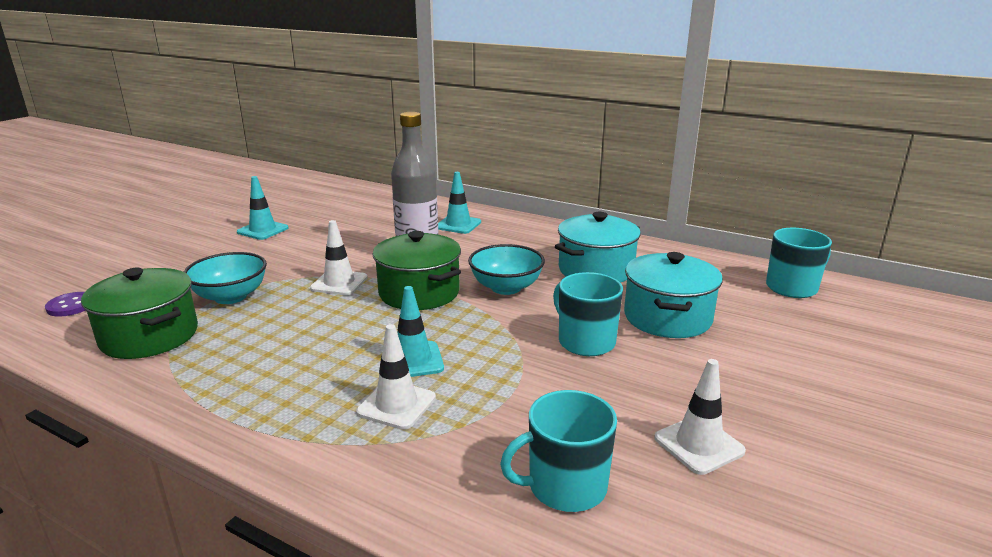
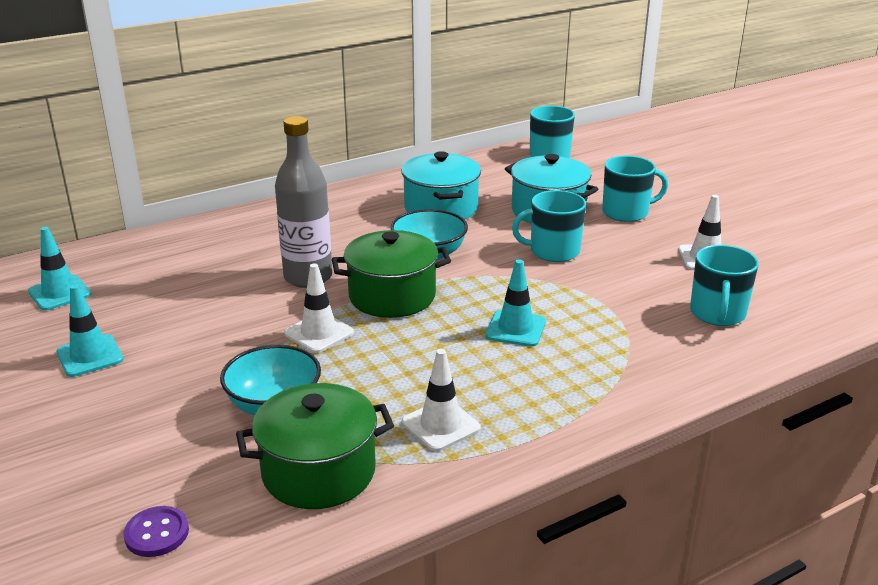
camera: 60 degrees left, 5 degrees up
white traffic cone [356,324,436,430] -> white traffic cone moved to [402,349,481,452]
turquoise traffic cone [438,172,481,234] -> turquoise traffic cone moved to [28,227,91,311]
none -> turquoise mug [602,156,668,222]

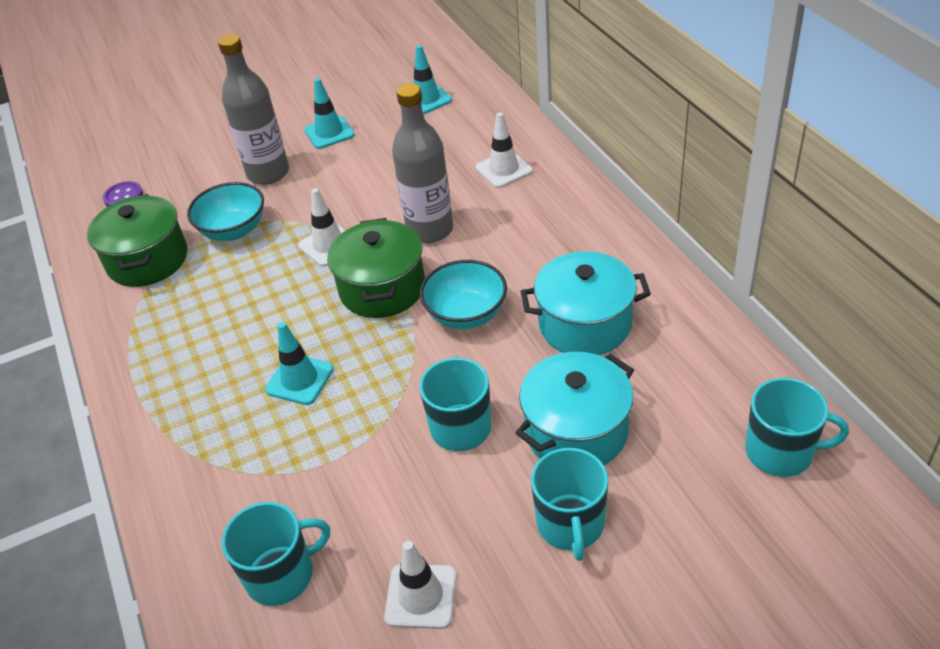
camera: 100 degrees right, 15 degrees up
white traffic cone [402,349,481,452] -> white traffic cone moved to [475,112,533,188]
turquoise mug [690,245,759,326] -> turquoise mug turned 135 degrees clockwise [222,502,330,606]
none -> grey bottle [218,34,289,185]

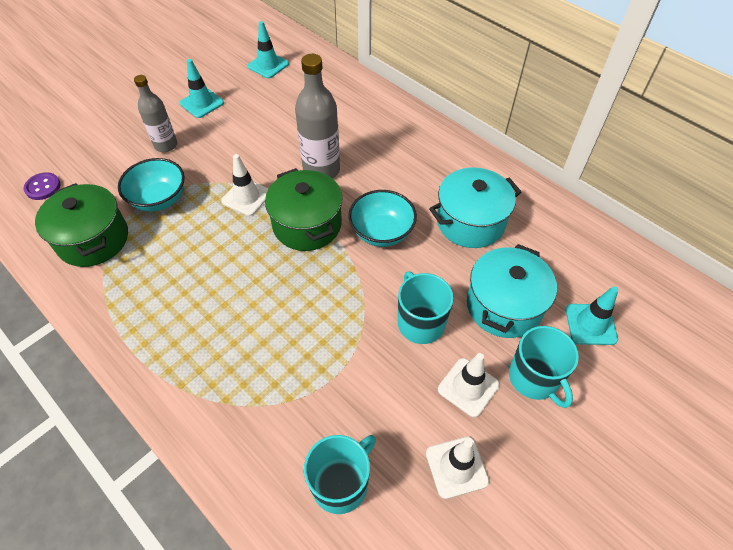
camera: 25 degrees left, 10 degrees up
grey bottle [218,34,289,185] -> grey bottle [134,75,177,152], size x0.65
turquoise traffic cone [265,322,334,405] -> turquoise traffic cone moved to [566,286,618,345]
white traffic cone [475,112,533,188] -> white traffic cone moved to [438,353,500,417]
turquoise mug [745,378,849,477] -> none

